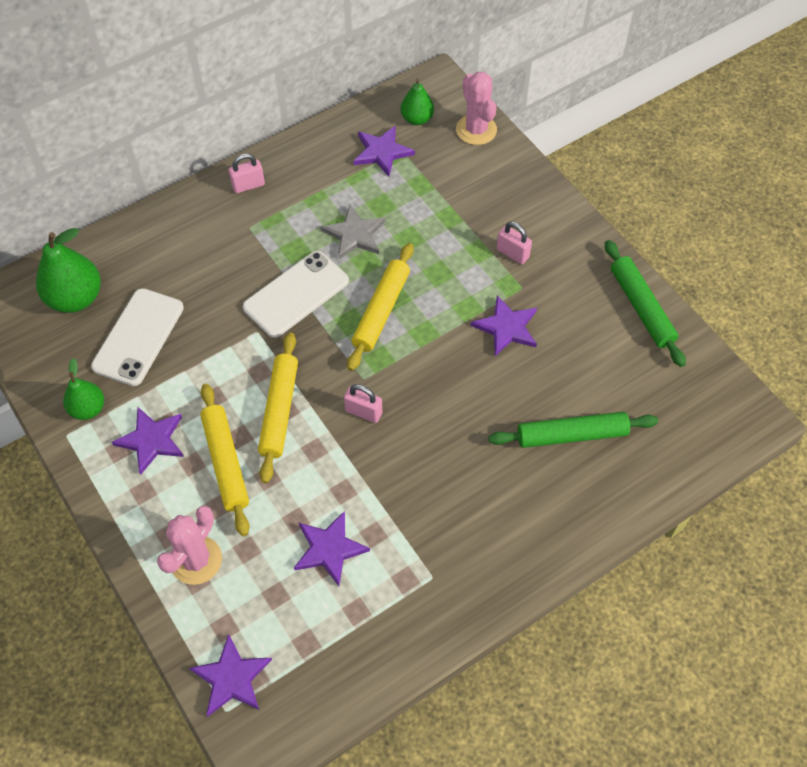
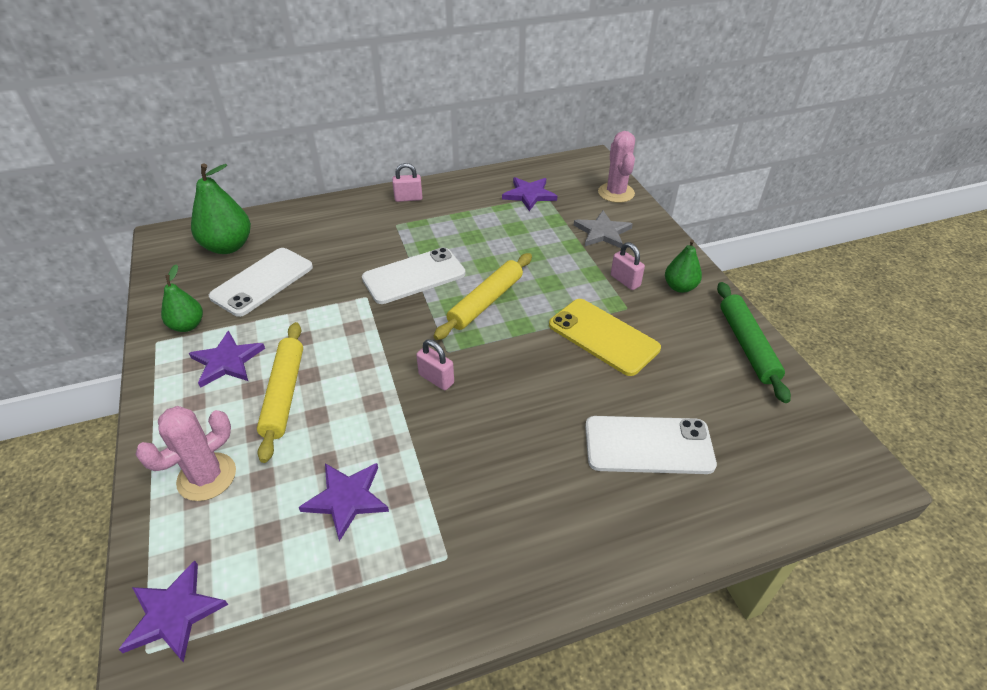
camera: 15 degrees right, 15 degrees down
yellow rolling pin [258,332,298,483] -> none
grey star [321,205,386,259] -> grey star moved to [573,211,633,248]
green pear [400,79,434,125] -> green pear moved to [665,240,702,293]
purple star [471,295,537,356] -> yellow phone [549,299,661,376]
green rolling pin [489,412,658,448] -> white phone [585,416,717,474]

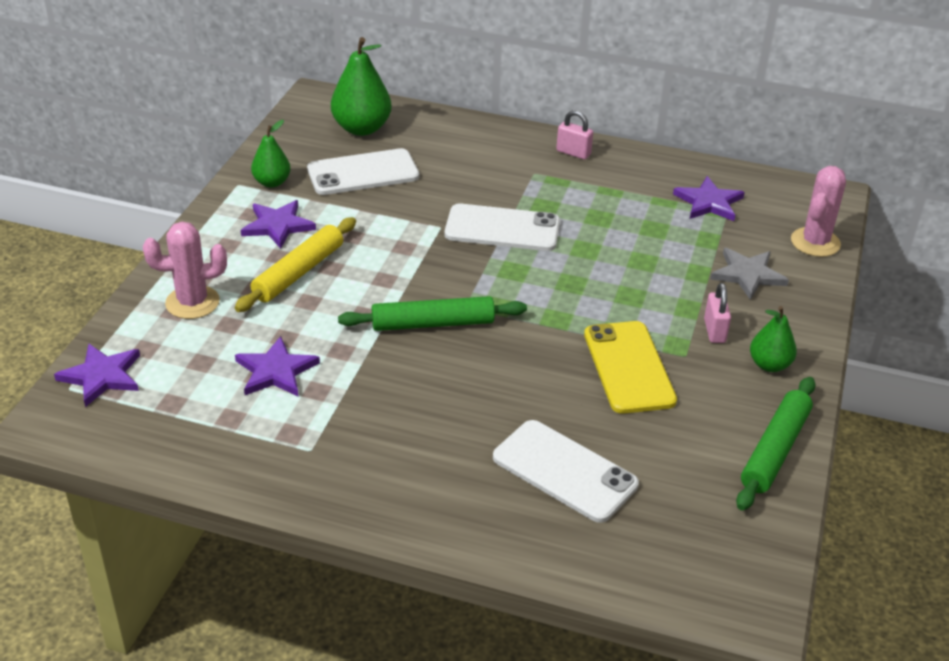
camera: 35 degrees right, 5 degrees down
pink padlock [416,339,454,390] -> green rolling pin [338,296,527,331]
yellow rolling pin [434,253,532,340] -> none

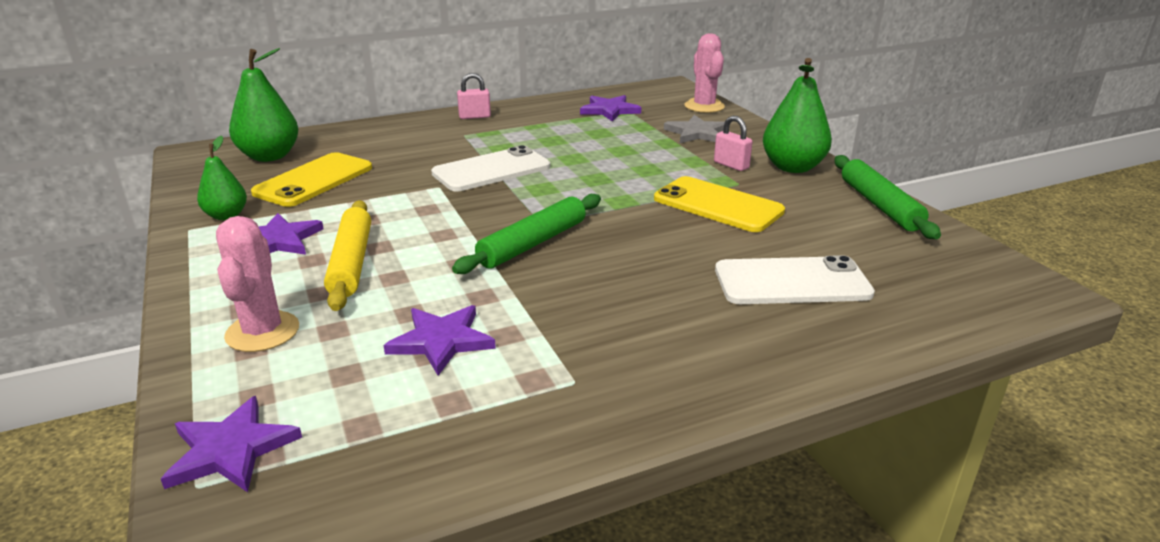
camera: 40 degrees left, 10 degrees down
pink cactus [143,222,227,319] -> pink cactus turned 45 degrees counterclockwise [216,216,299,352]
white phone [307,148,419,195] -> yellow phone [251,152,372,207]
green pear [750,306,797,372] -> green pear [763,58,832,173], size x1.66

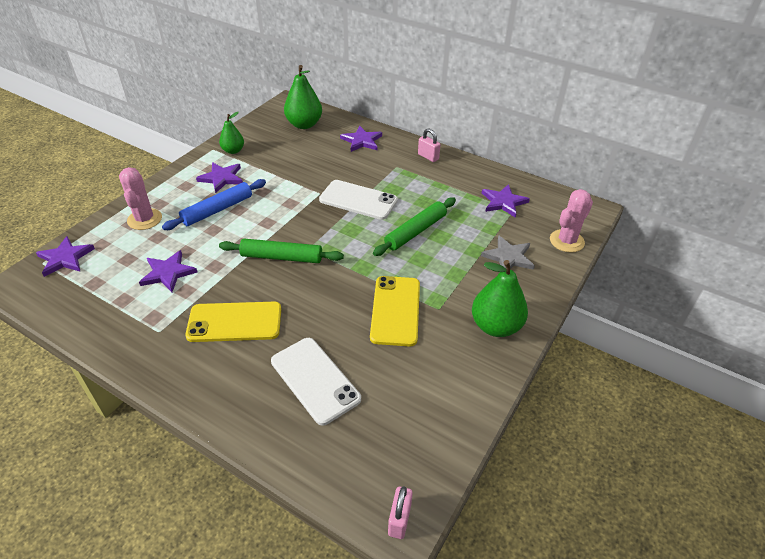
camera: 55 degrees right, 15 degrees up
pink cactus [216,216,299,352] -> pink cactus turned 60 degrees counterclockwise [119,167,162,230]
yellow phone [251,152,372,207] -> yellow phone moved to [185,302,281,342]
yellow rolling pin [324,200,371,311] -> blue rolling pin [162,179,266,230]
pink padlock [714,116,752,171] -> pink padlock moved to [388,486,413,539]
green rolling pin [834,155,941,239] -> green rolling pin moved to [373,197,456,256]
none -> purple star [340,126,382,152]

